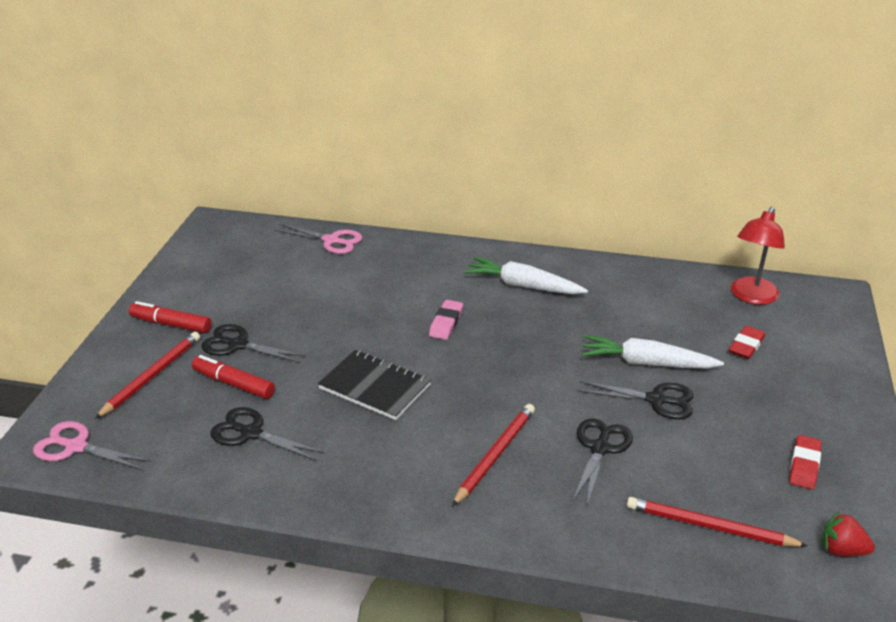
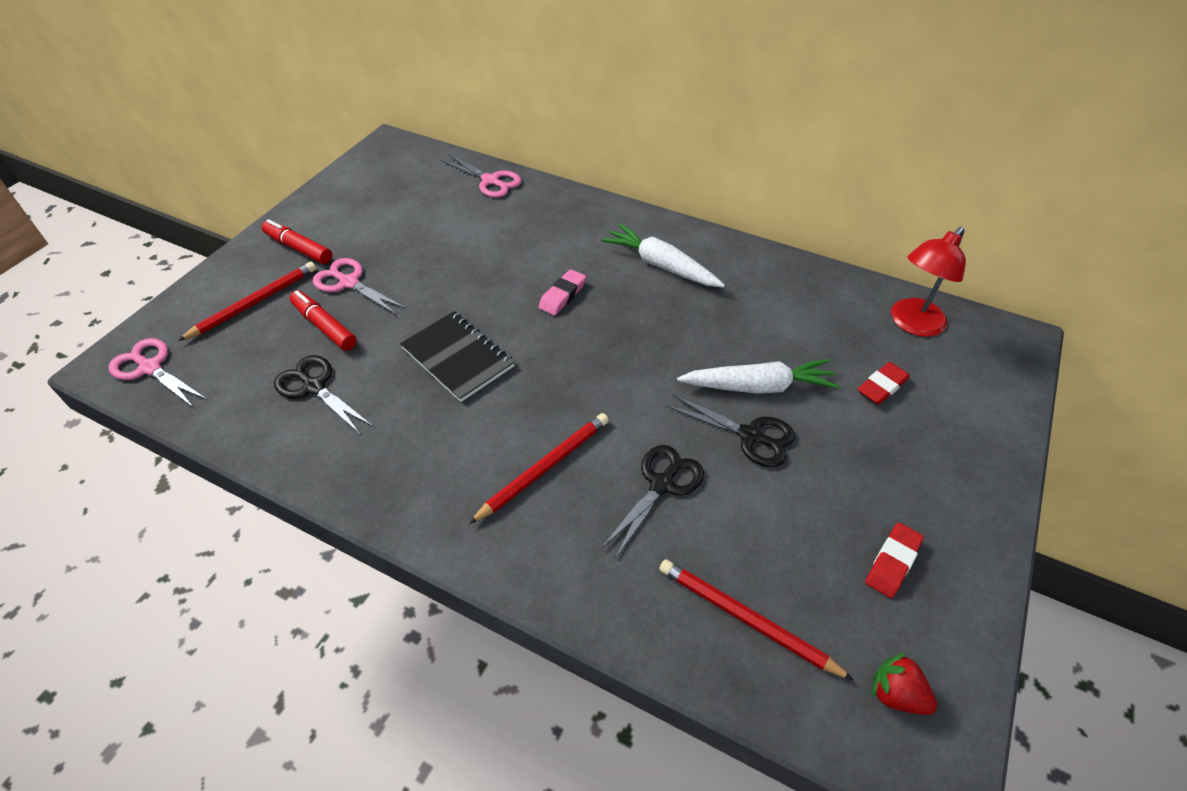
camera: 15 degrees right, 15 degrees up
black scissors [201,324,306,363] -> pink scissors [313,258,407,315]
white carrot [581,335,724,369] -> white carrot turned 150 degrees clockwise [677,359,840,394]

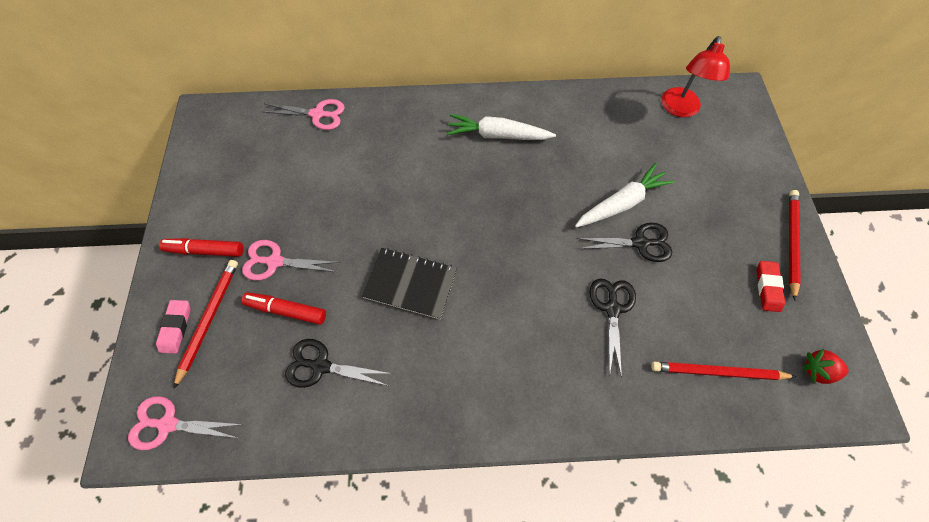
camera: 30 degrees left, 15 degrees up
red pencil [469,413,609,524] -> red pencil moved to [789,190,801,300]
pink eraser [539,269,586,315] -> pink eraser moved to [156,300,191,354]
red eraser [858,362,910,404] -> none

